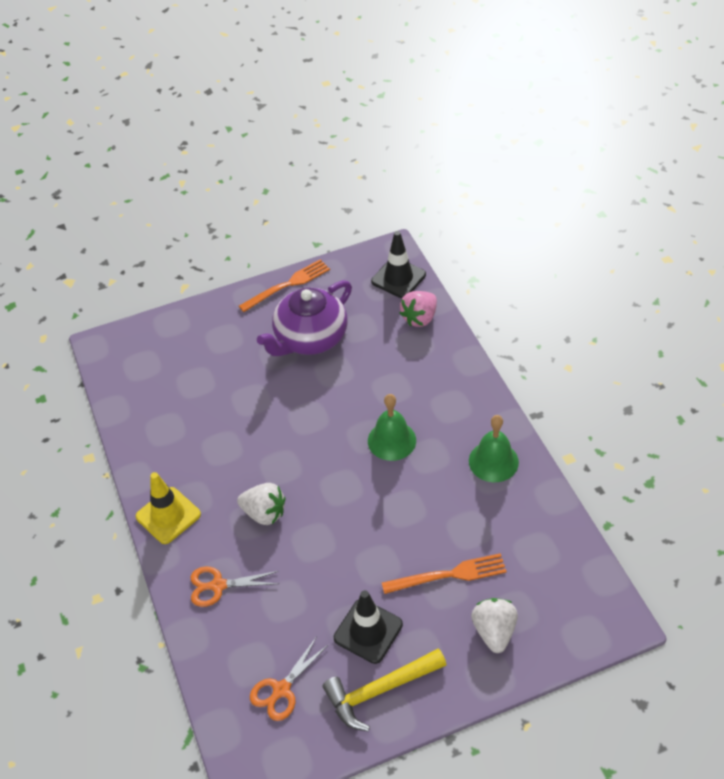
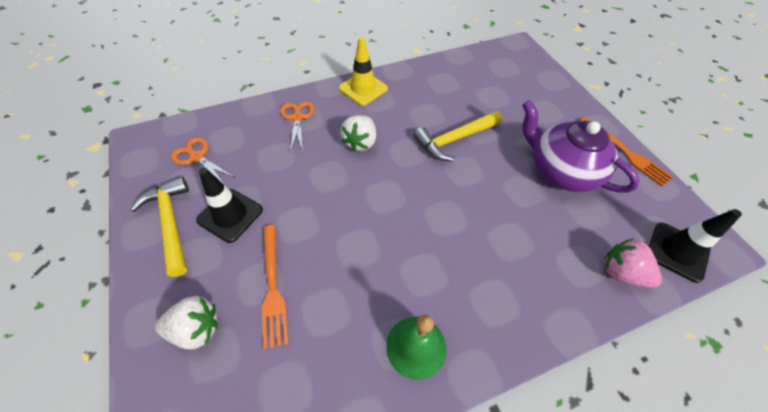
camera: 85 degrees right, 5 degrees up
green bell [368,394,416,461] -> none
none -> yellow hammer [414,111,502,161]

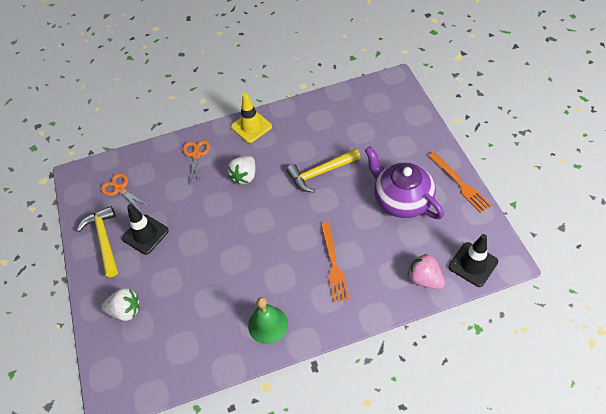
camera: 10 degrees right, 0 degrees up
orange fork [262,225,289,349] -> orange fork moved to [321,222,349,302]

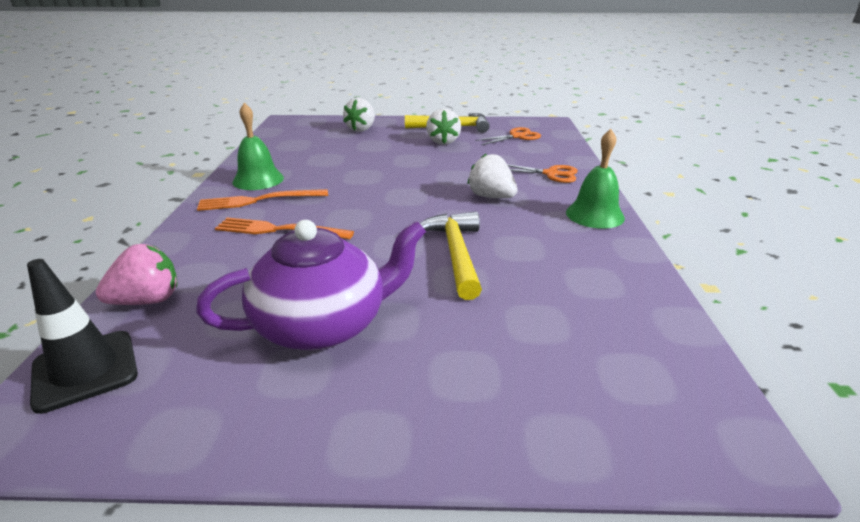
camera: 105 degrees right, 25 degrees down
black traffic cone [122,204,169,255] -> white strawberry [426,109,461,145]
yellow traffic cone [231,93,272,143] -> green bell [566,129,625,229]
orange fork [428,152,492,213] -> orange fork moved to [197,189,328,211]

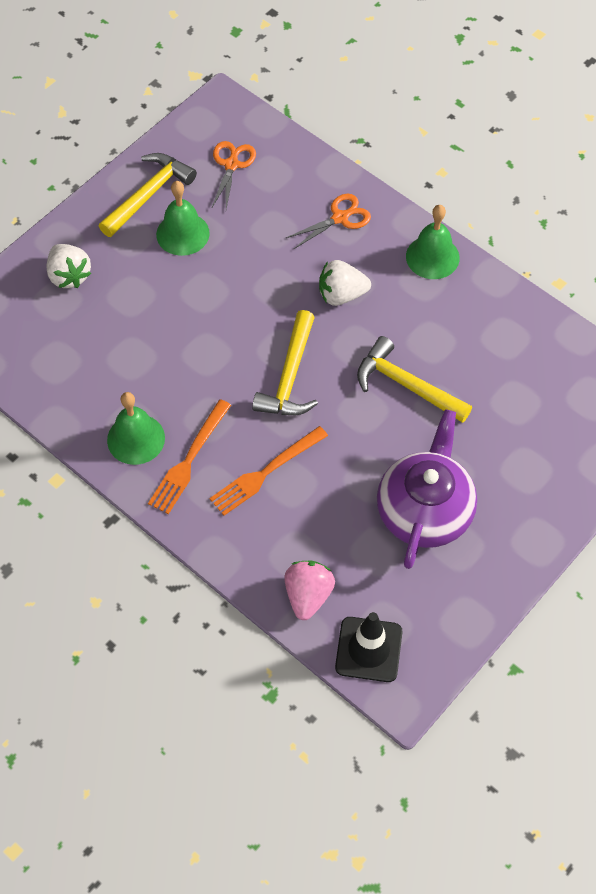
camera: 50 degrees left, 30 degrees up
white strawberry [426,109,461,145] -> green bell [156,181,210,256]
none -> yellow hammer [252,310,318,415]

